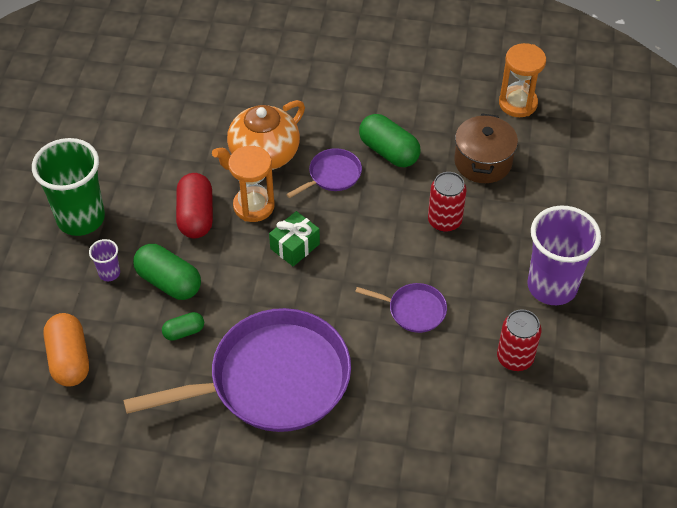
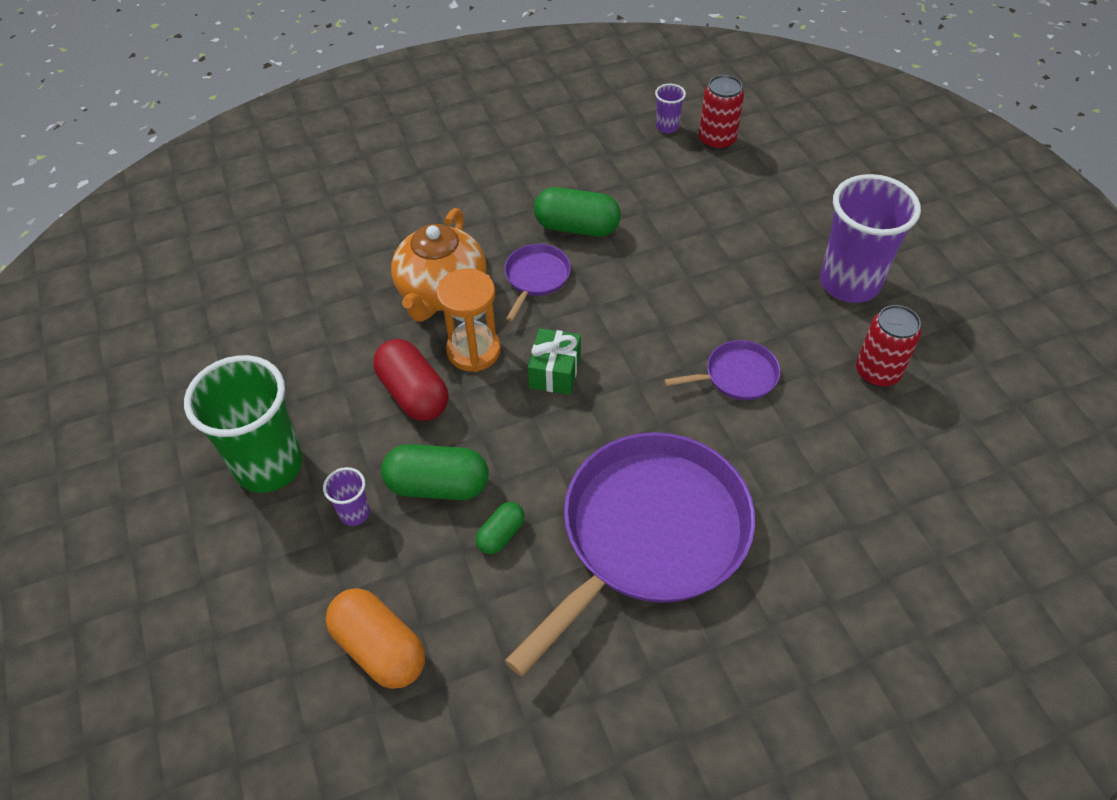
camera: 30 degrees left, 0 degrees up
red can [428,172,467,232] -> red can moved to [699,75,744,150]
brown pot [454,114,518,183] -> none
orange hourglass [499,43,546,117] -> purple cup [655,84,686,133]

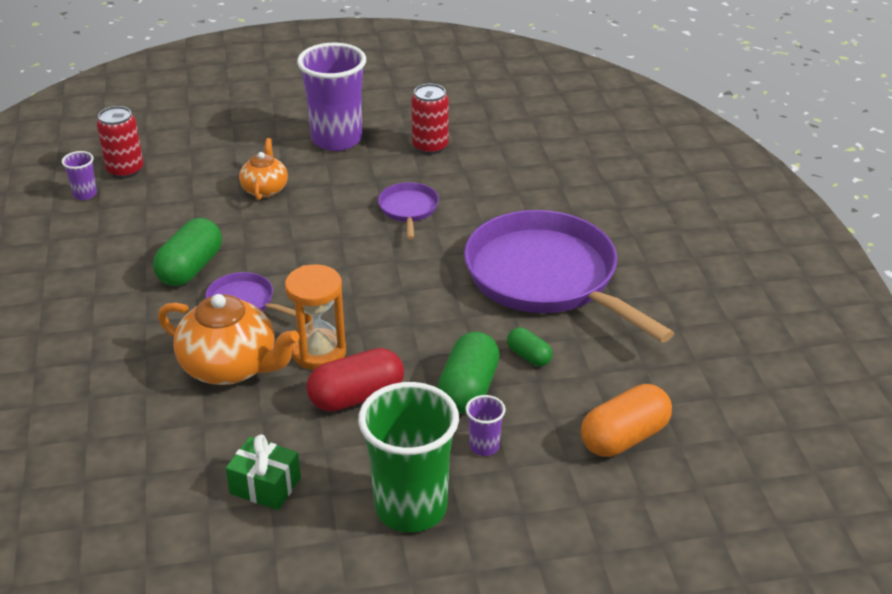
camera: 80 degrees left, 15 degrees down
green gift [528,328,581,395] -> green gift moved to [226,434,301,510]
none -> orange teapot [239,138,288,200]

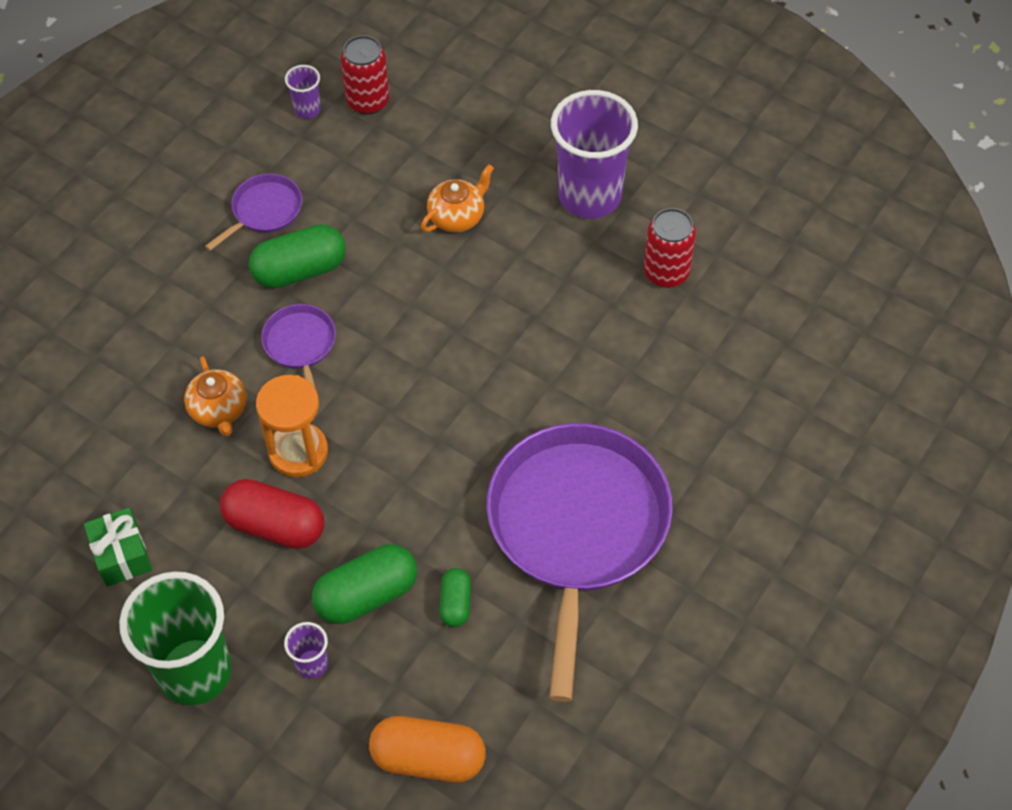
camera: 45 degrees right, 20 degrees up
orange teapot [158,294,299,385] -> orange teapot [184,356,247,436], size x0.58
purple pan [378,182,439,240] -> purple pan moved to [205,174,302,251]

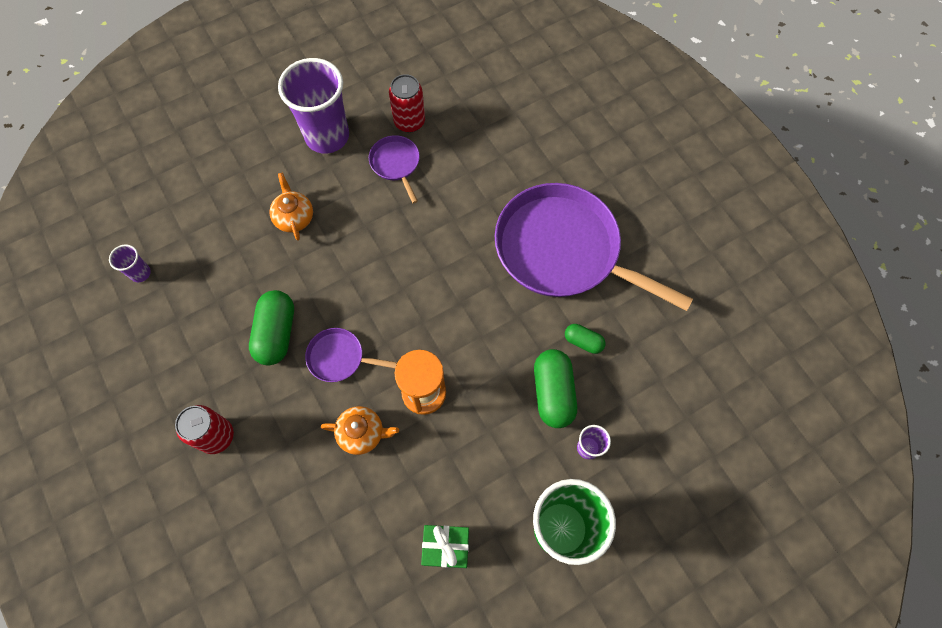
camera: 65 degrees left, 10 degrees up
purple pan [205,174,302,251] -> purple pan moved to [369,135,420,203]
red capsule [220,479,324,549] -> none
red can [341,35,389,115] -> red can moved to [175,405,234,454]
orange capsule [369,716,486,783] -> none

